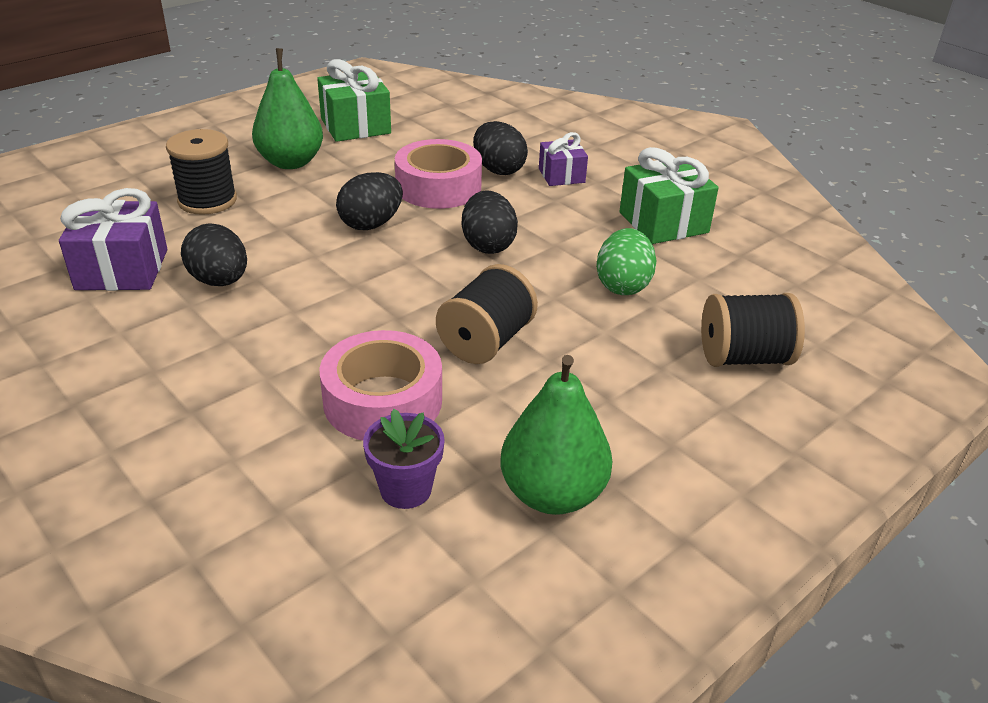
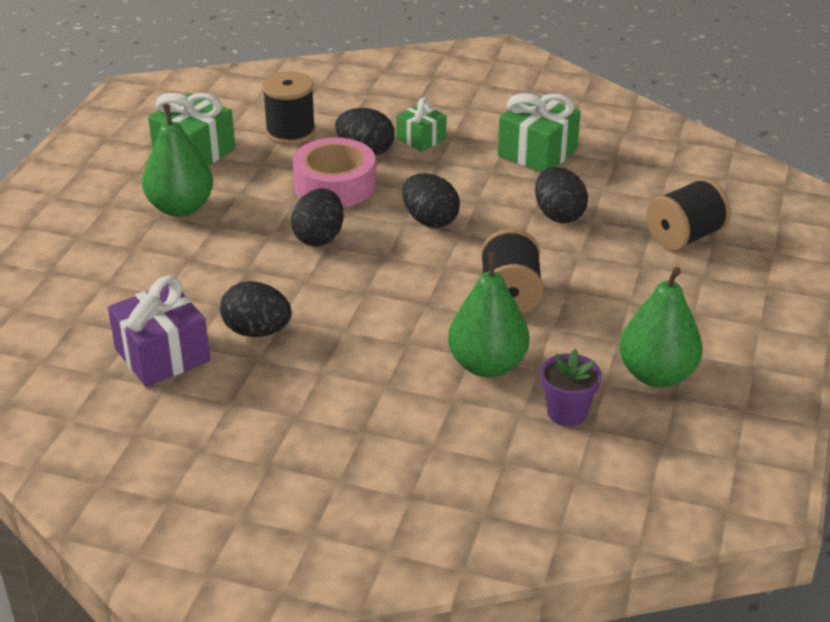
camera: 30 degrees left, 0 degrees up
black spool [166,129,237,215] -> black spool moved to [262,71,316,145]
pink tape [320,330,442,440] -> green pear [448,252,529,377]
purple gift [539,132,588,186] -> green gift [396,98,447,152]
green egg [596,228,657,295] -> black egg [535,167,588,223]

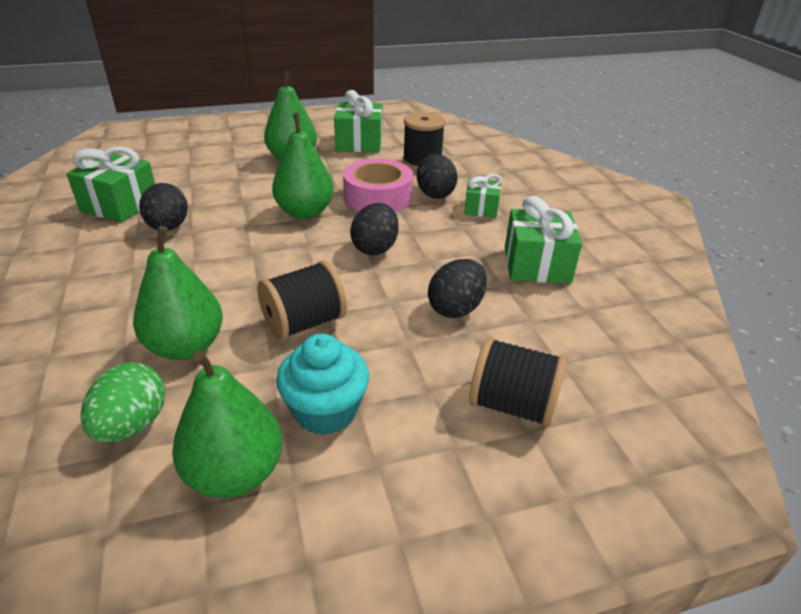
camera: 55 degrees right, 0 degrees up
purple gift [108,275,210,387] -> green gift [66,147,155,222]
black egg [291,188,344,247] -> green pear [272,113,334,219]
purple flower pot [540,349,602,426] -> green egg [81,362,165,443]
none -> turquoise cupcake [276,334,369,435]

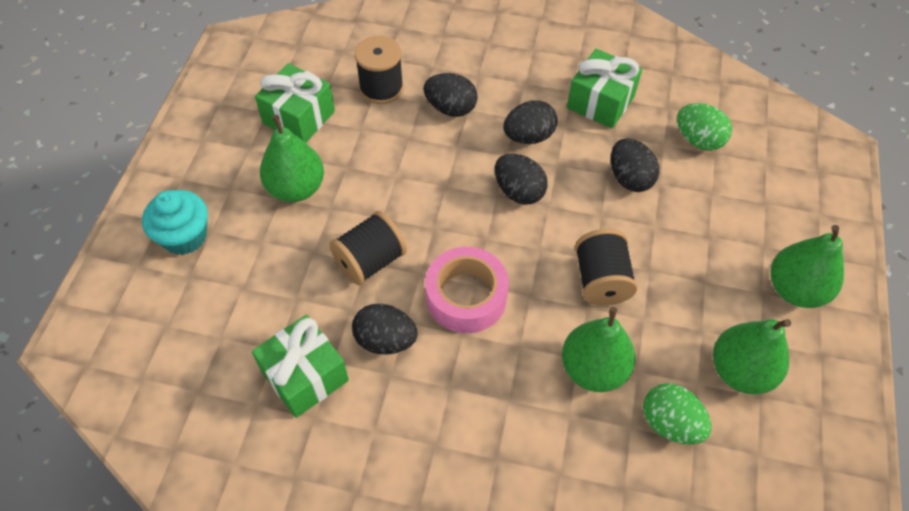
camera: 60 degrees left, 20 degrees up
green pear [272,113,334,219] -> green pear moved to [771,225,844,308]
turquoise cupcake [276,334,369,435] -> turquoise cupcake moved to [142,190,208,255]
pink tape [343,159,413,212] -> pink tape moved to [425,247,509,333]
green gift [464,174,502,218] -> none
black spool [469,337,567,427] -> black spool moved to [329,211,407,285]
none -> black egg [503,100,557,144]
none -> green egg [677,103,732,151]

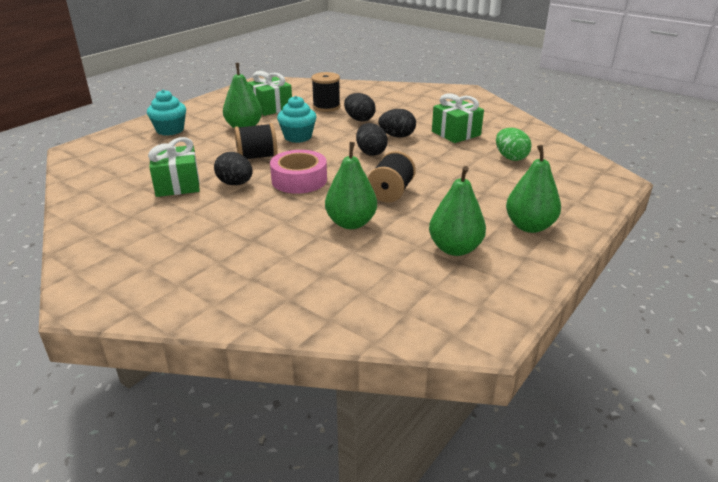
camera: 25 degrees right, 25 degrees down
black egg [611,138,659,192] -> none
green egg [643,383,711,445] -> none
none -> turquoise cupcake [277,96,316,143]

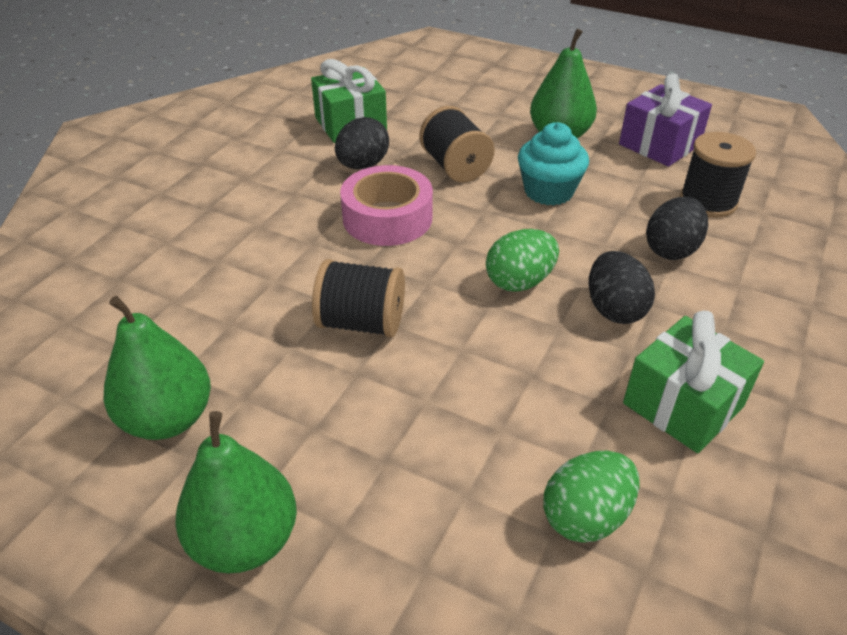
camera: 80 degrees right, 10 degrees up
turquoise cupcake [147,90,186,136] -> none
green gift [248,71,292,116] -> purple gift [619,73,712,167]
green pear [325,142,377,229] -> none
black egg [356,123,388,156] -> green egg [486,229,559,292]

